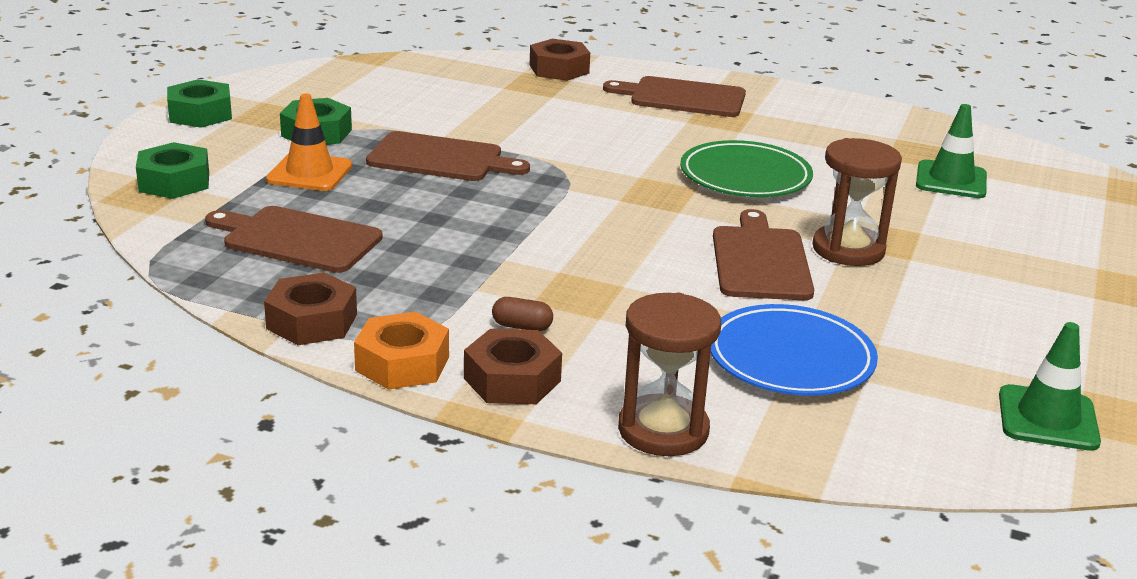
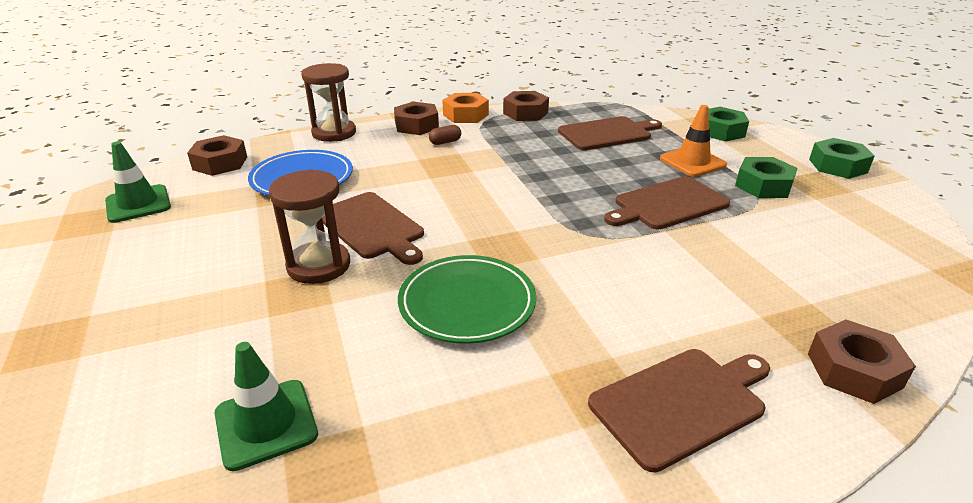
camera: 140 degrees right, 5 degrees up
none -> brown nut [187,135,247,176]

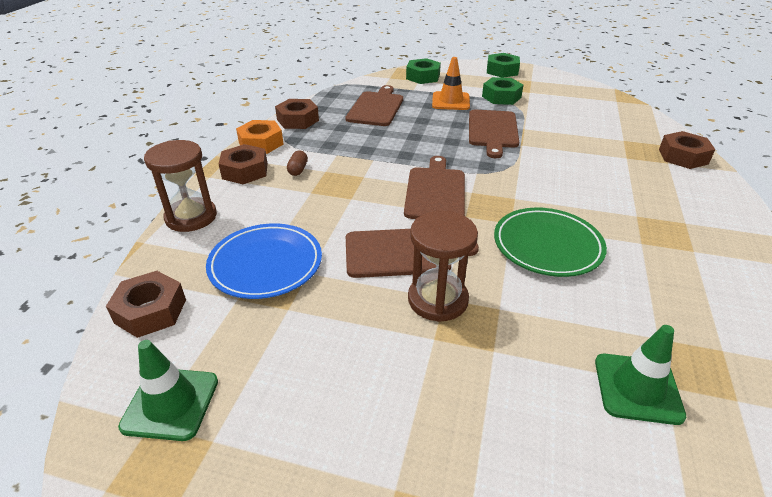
camera: 55 degrees left, 5 degrees up
brown cutting board [588,349,770,473] -> brown cutting board moved to [404,156,465,219]

